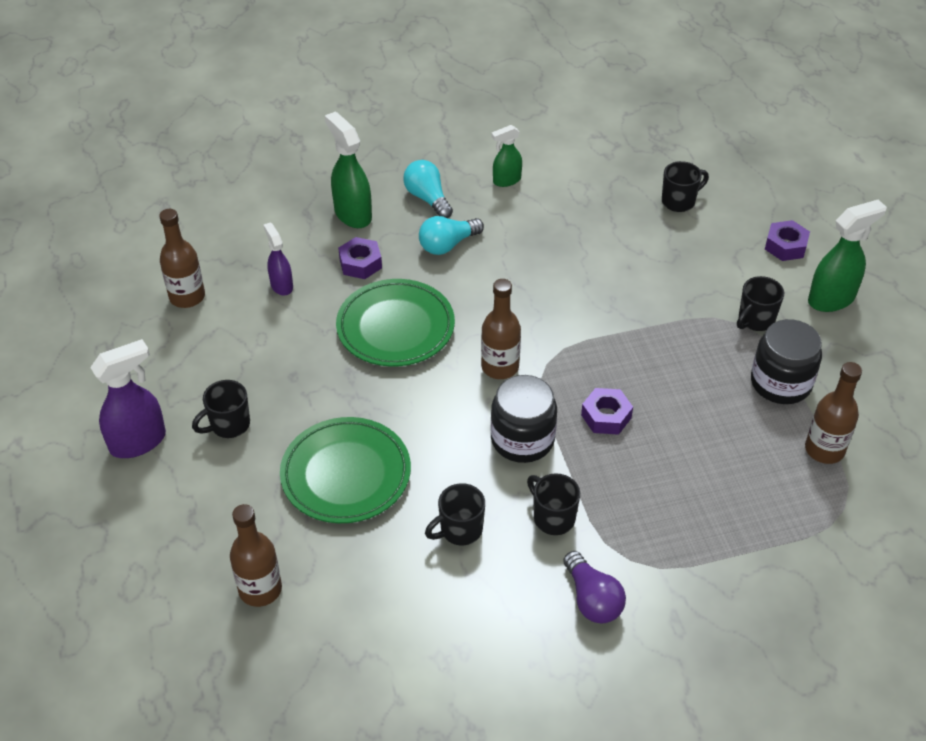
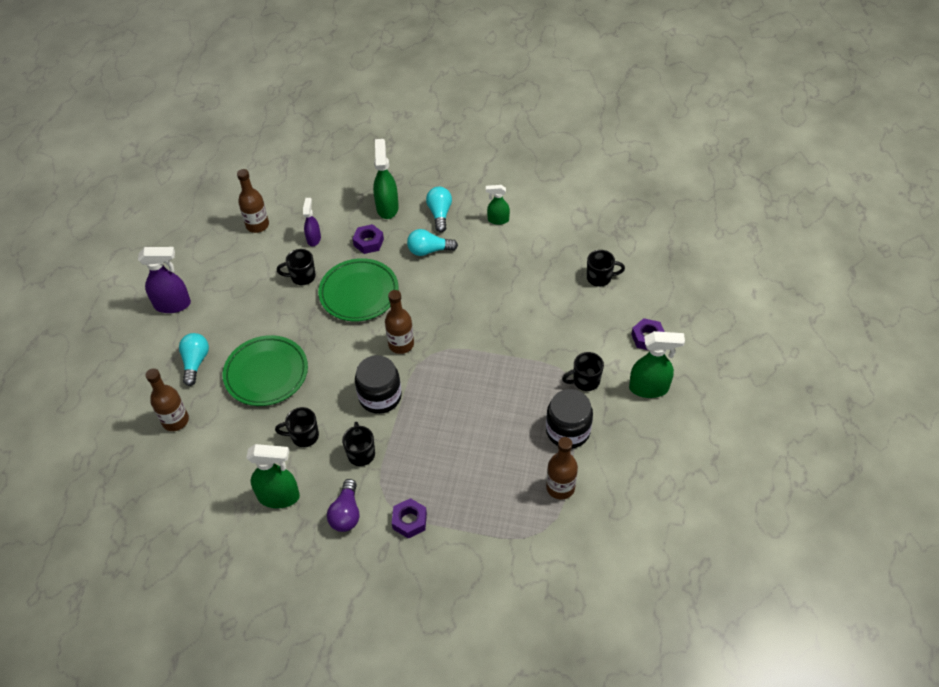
camera: 30 degrees right, 5 degrees up
black mug [192,380,250,438] -> black mug moved to [277,249,316,285]
purple nut [581,388,633,435] -> purple nut moved to [392,498,427,539]
none -> turquoise light bulb [179,333,209,386]
none -> green spray bottle [246,444,300,508]

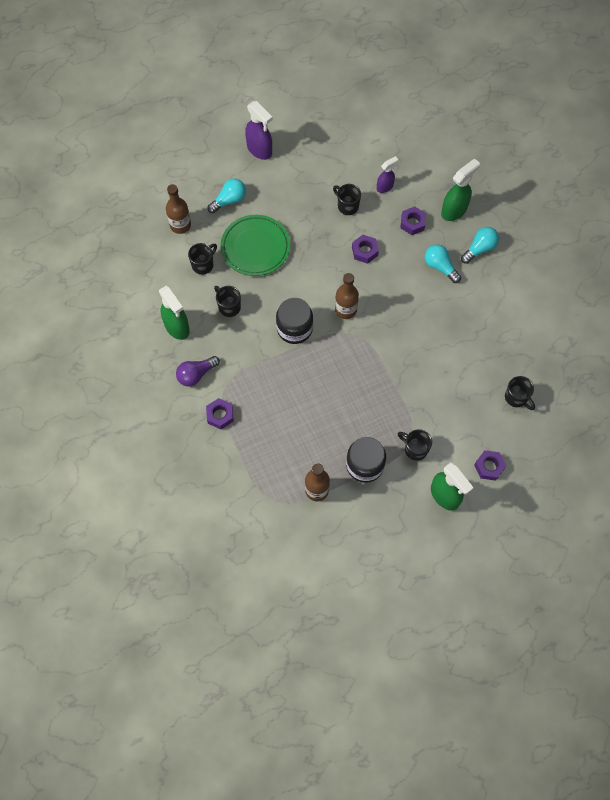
camera: 50 degrees right, 15 degrees up
brown bottle [237,169,269,233] -> none
green plate [318,258,399,321] -> purple nut [352,235,379,264]
black mug [342,422,375,466] -> black mug moved to [188,243,217,275]
green spray bottle [486,185,510,225] -> none

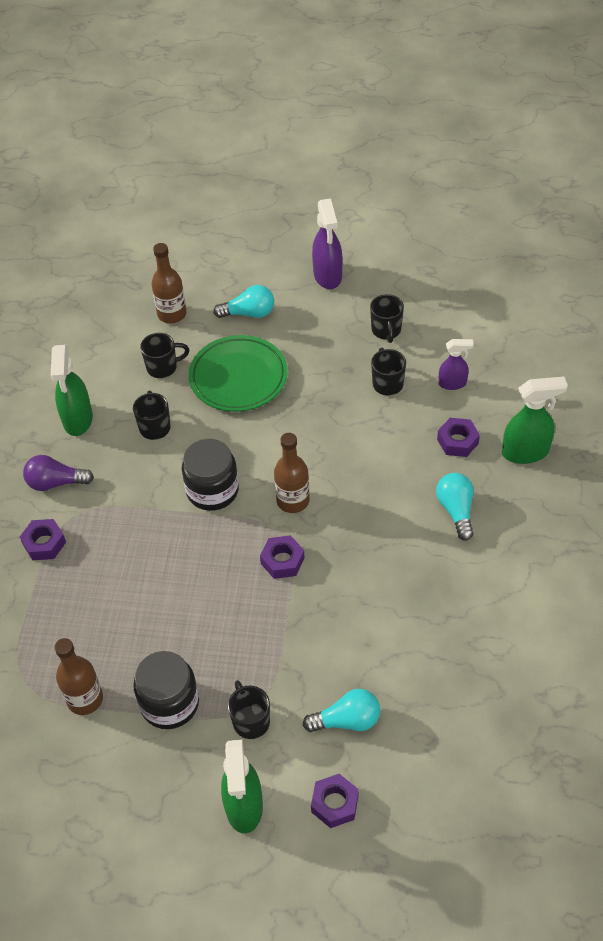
camera: 35 degrees right, 15 degrees down
purple nut [352,235,379,264] -> purple nut moved to [260,535,305,579]
turquoise light bulb [461,227,499,264] -> turquoise light bulb moved to [303,689,380,732]
black mug [505,376,535,410] -> black mug moved to [370,294,404,343]

